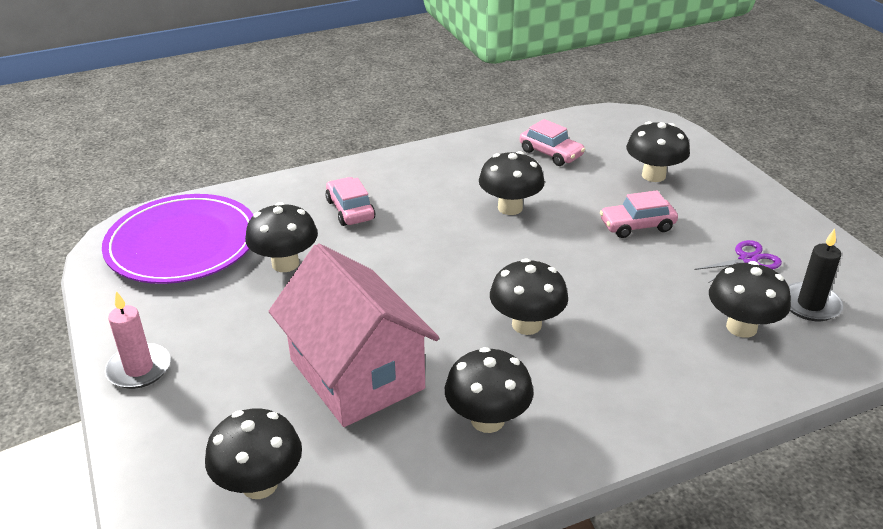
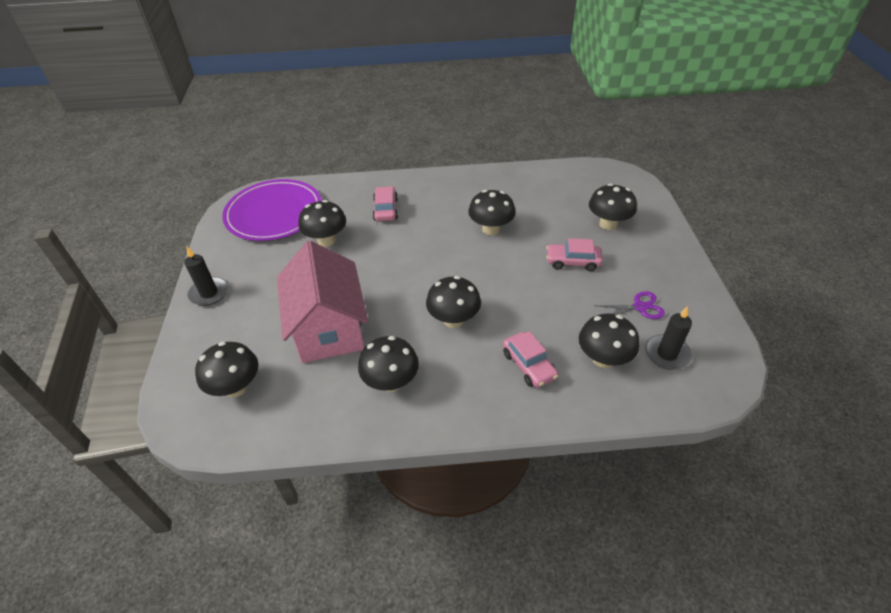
camera: 20 degrees right, 10 degrees up
pink candle [105,291,170,389] -> black candle [184,247,228,306]
pink car [520,119,585,166] -> pink car moved to [503,331,558,388]

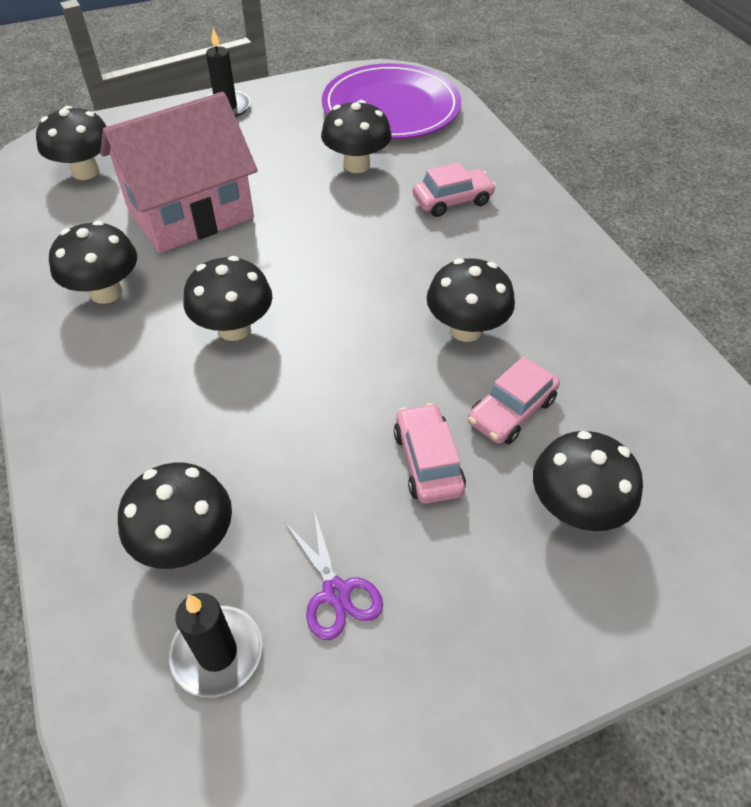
camera: 70 degrees right, 5 degrees up
pink car [503,331,558,388] -> pink car moved to [468,357,560,444]

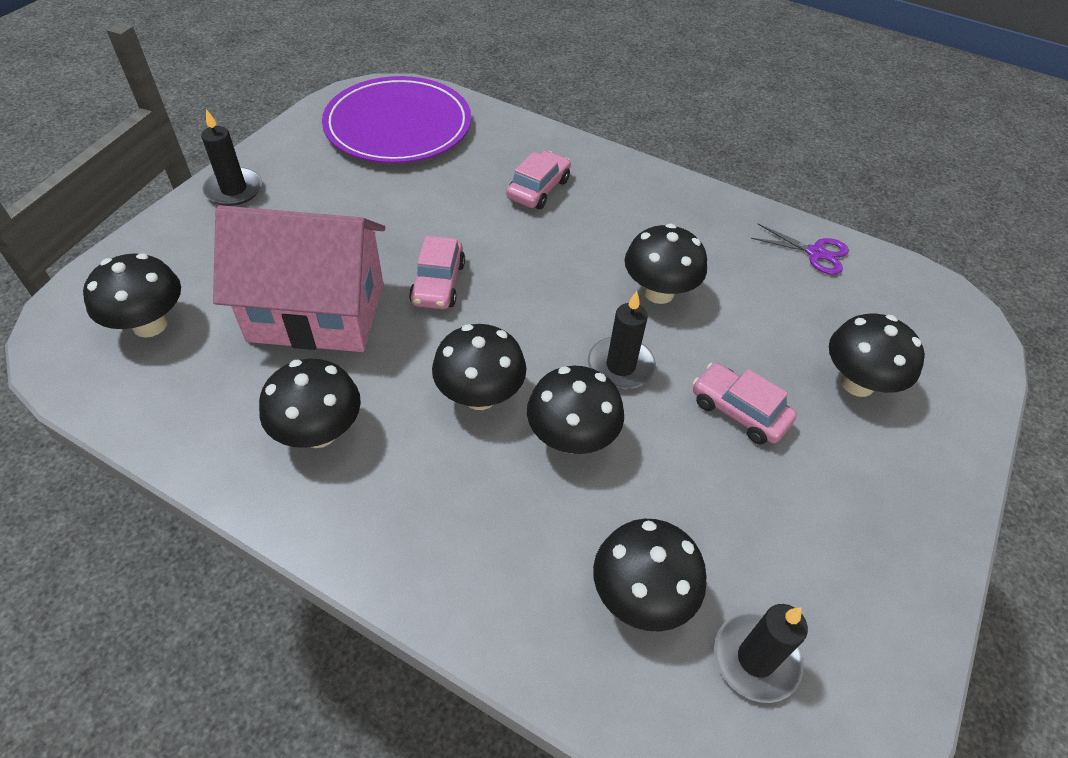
camera: 40 degrees left, 0 degrees up
pink house [100,92,258,253] -> pink house turned 75 degrees clockwise [213,205,385,352]
purple scissors [285,510,383,640] -> purple scissors moved to [751,224,849,275]
black mushroom [321,100,392,173] -> black mushroom moved to [527,366,624,454]
pink car [468,357,560,444] -> pink car moved to [409,236,465,309]
none -> black candle [588,291,656,390]

